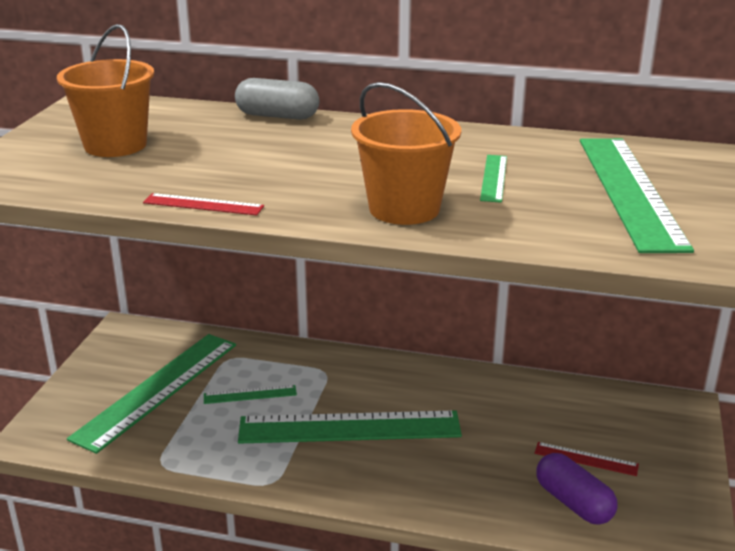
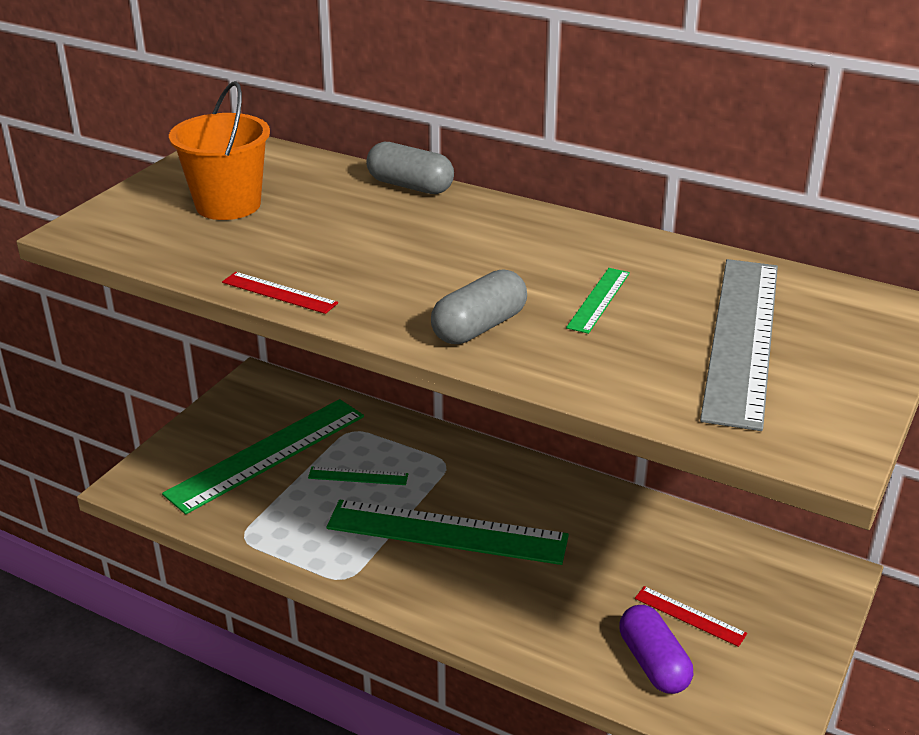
camera: 15 degrees right, 5 degrees up
orange bucket [351,82,461,225] -> grey capsule [431,269,527,344]
green ruler [580,138,694,253] -> grey ruler [700,259,778,431]

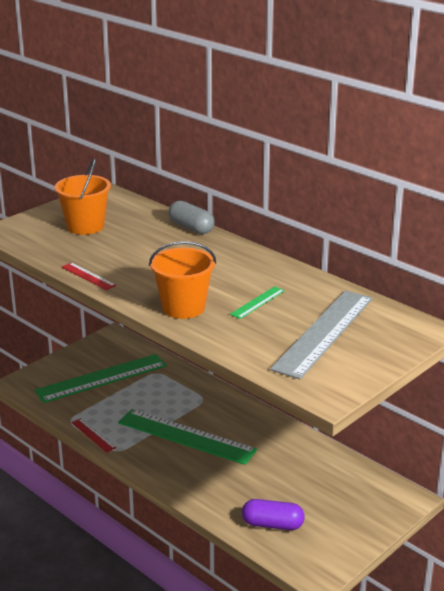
camera: 15 degrees right, 5 degrees down
green ruler [308,467,408,485] -> none
grey capsule [431,269,527,344] -> orange bucket [149,241,216,319]
purple capsule [619,605,693,694] -> purple capsule turned 75 degrees counterclockwise [242,499,305,530]
red ruler [635,586,747,647] -> red ruler moved to [71,418,117,452]

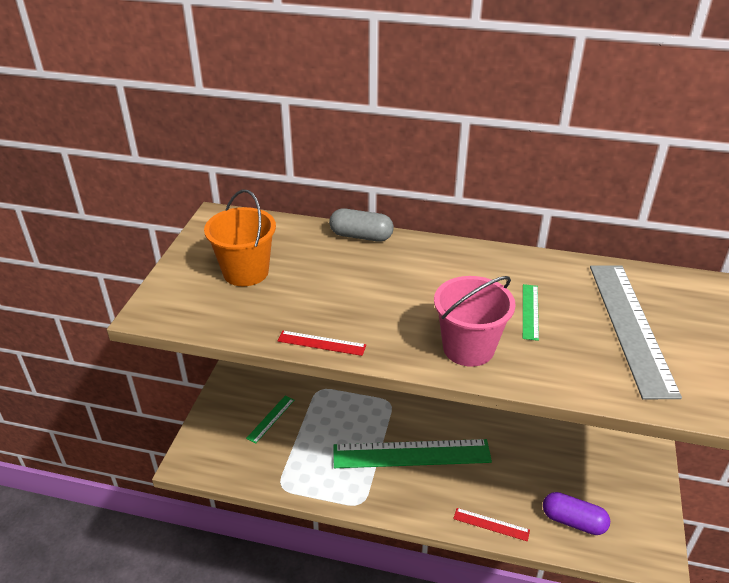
camera: 30 degrees left, 10 degrees up
green ruler [35,354,167,403] -> green ruler [246,396,294,444], size x0.44
red ruler [71,418,117,452] -> red ruler moved to [453,508,530,541]
orange bucket [149,241,216,319] -> pink bucket [434,276,516,367]
purple capsule [242,499,305,530] -> purple capsule turned 45 degrees clockwise [543,492,610,535]

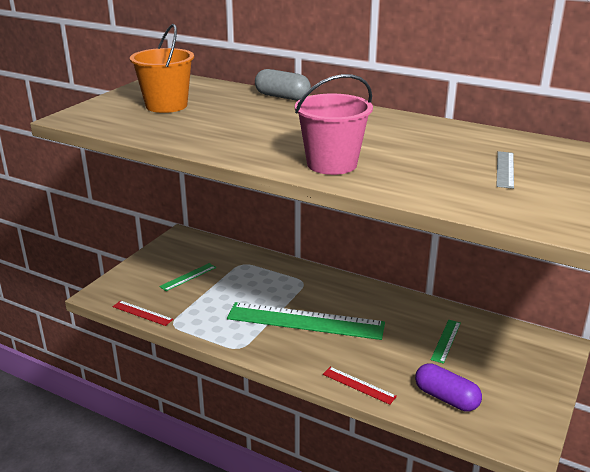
camera: 15 degrees right, 10 degrees down
red ruler [278,331,366,356] -> red ruler moved to [113,300,173,326]
green ruler [523,284,539,341] -> green ruler moved to [431,320,461,364]
grey ruler [590,265,682,399] -> grey ruler [496,151,514,189], size x0.44

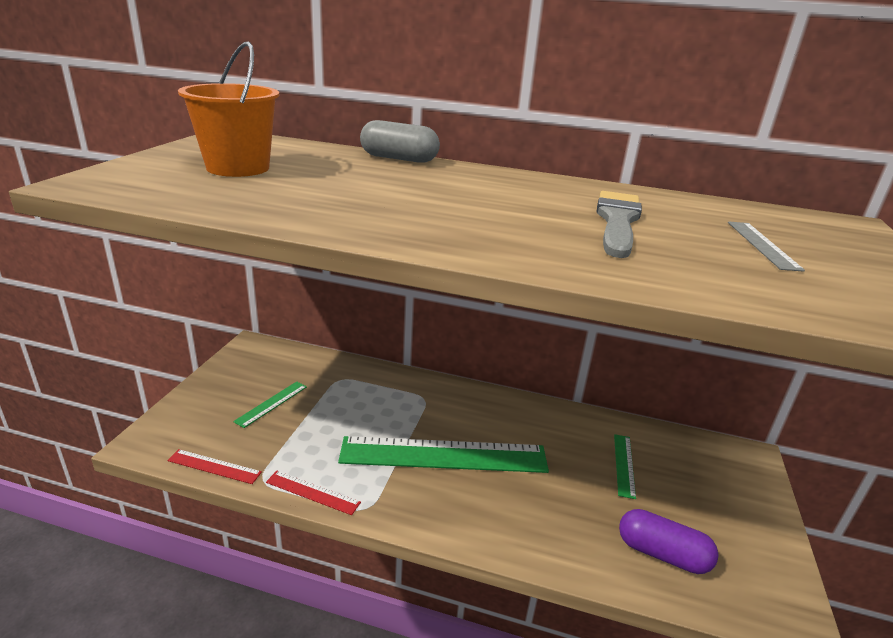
camera: 15 degrees left, 0 degrees up
pink bucket [295,74,373,175] -> none
red ruler [323,367,397,405] -> red ruler moved to [266,471,361,515]
none -> grey brush [597,191,642,258]

